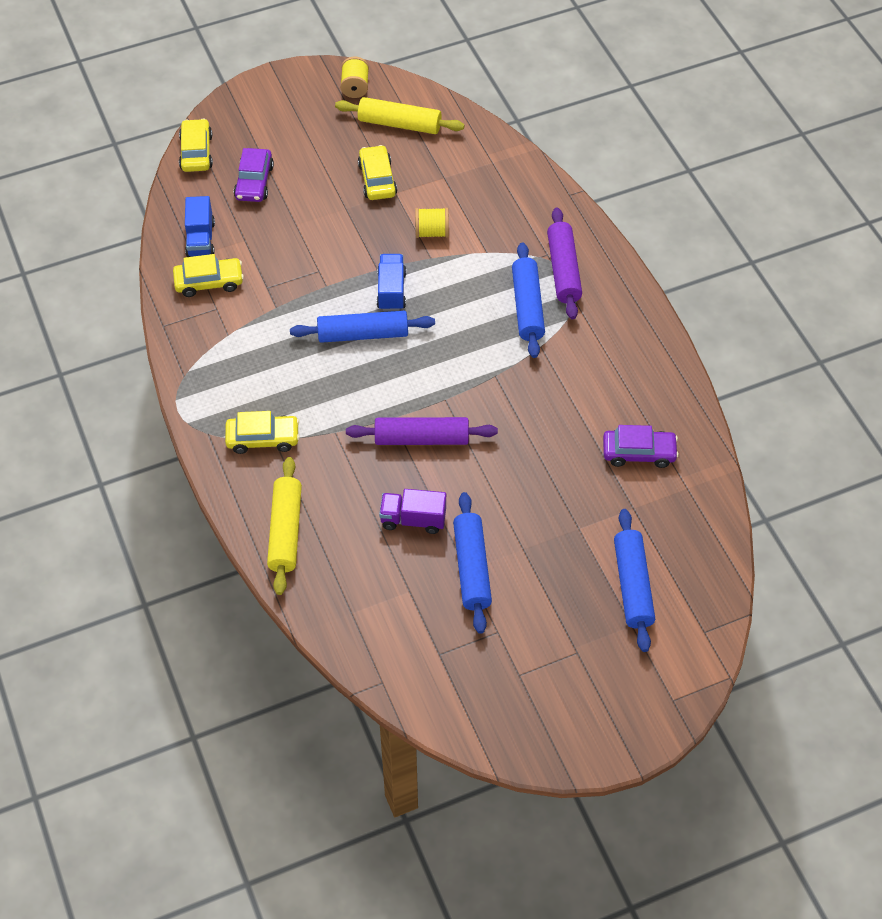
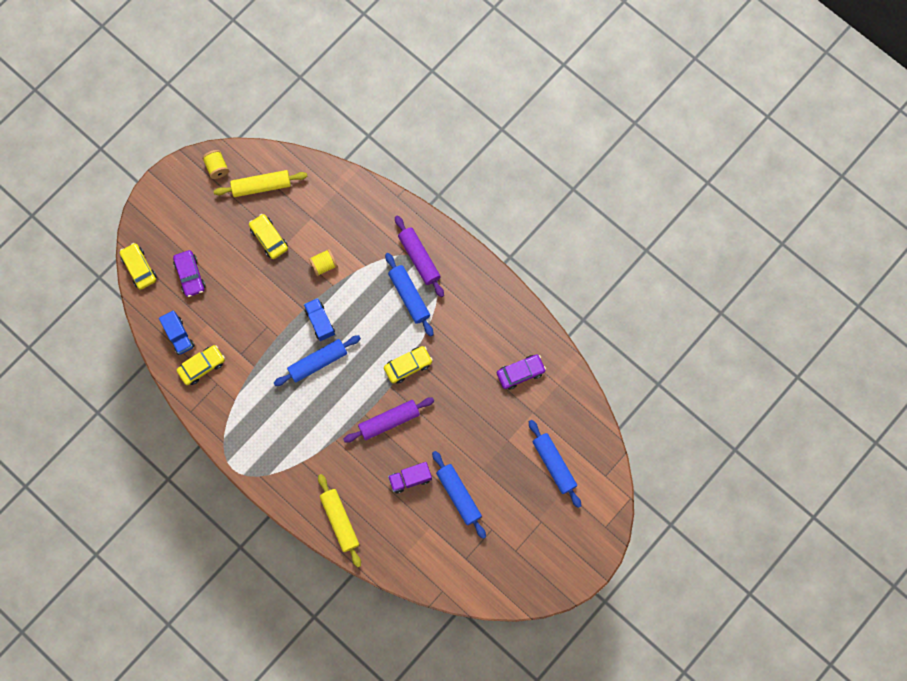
camera: 25 degrees left, 20 degrees up
yellow car [225,411,300,454] -> yellow car moved to [384,346,433,384]

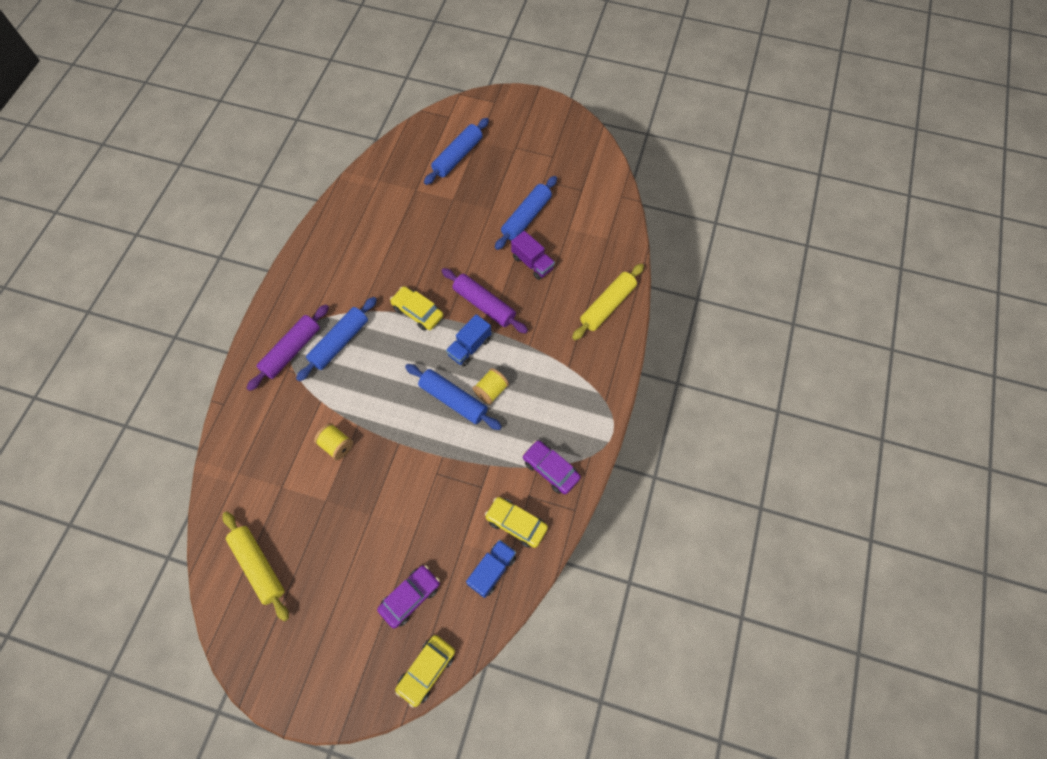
camera: 115 degrees left, 10 degrees down
yellow spool [202,150,229,179] -> yellow spool moved to [473,368,509,405]
yellow car [249,214,288,259] -> none
blue truck [304,298,335,341] -> blue truck moved to [446,314,491,367]
purple car [497,355,546,390] -> purple car moved to [523,440,581,494]

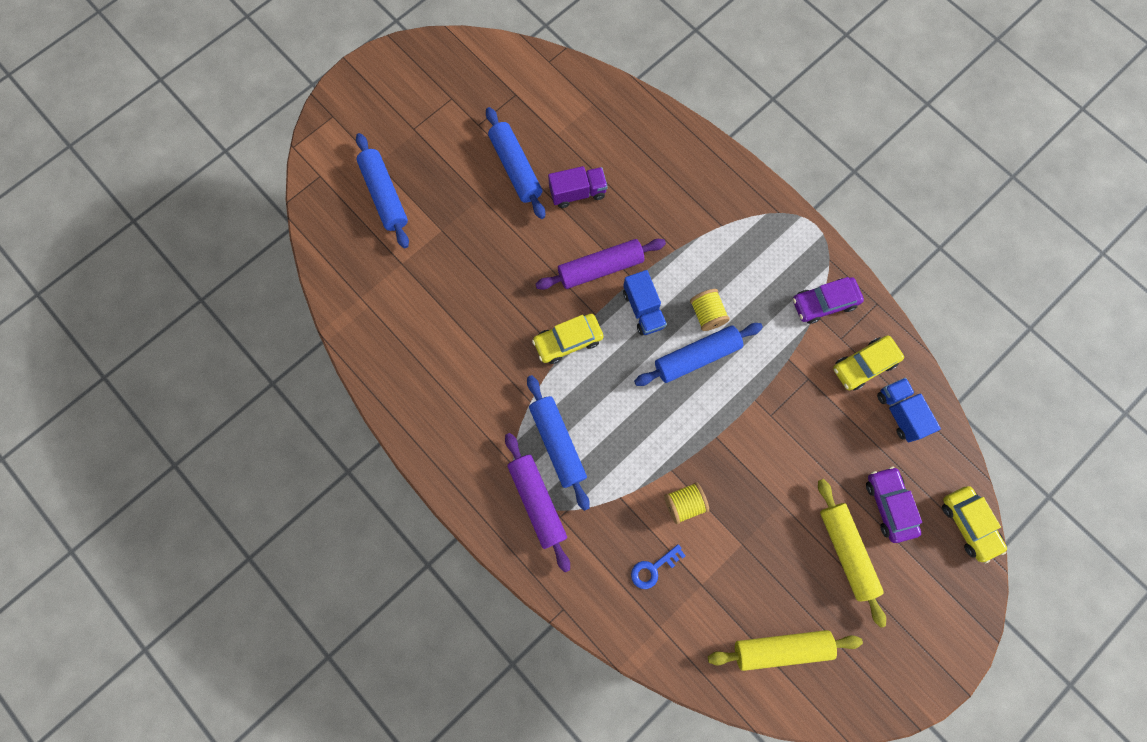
camera: 60 degrees left, 10 degrees up
yellow rolling pin [572,264,644,340] -> yellow rolling pin moved to [818,479,886,628]
none -> blue key [631,544,686,589]

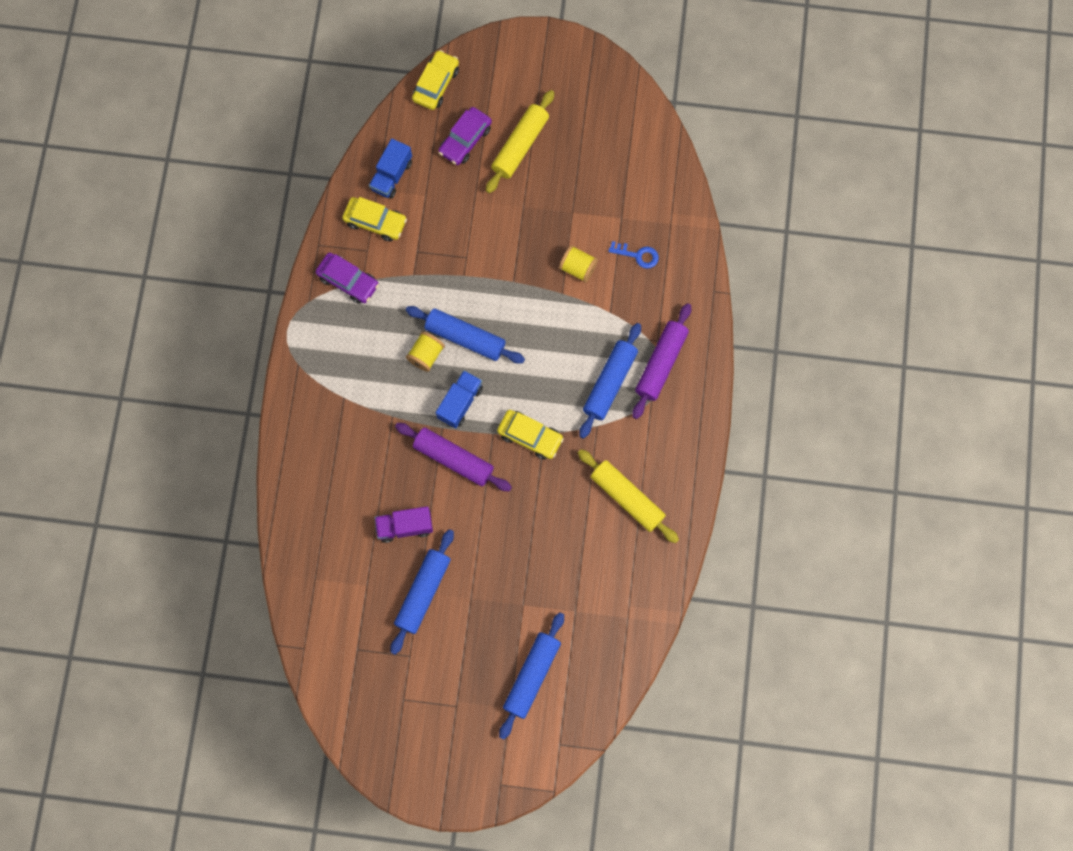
camera: 130 degrees left, 0 degrees up
purple truck [548,166,608,208] -> purple truck turned 45 degrees counterclockwise [375,506,433,543]
yellow rolling pin [708,630,863,671] -> yellow rolling pin moved to [578,449,679,543]

